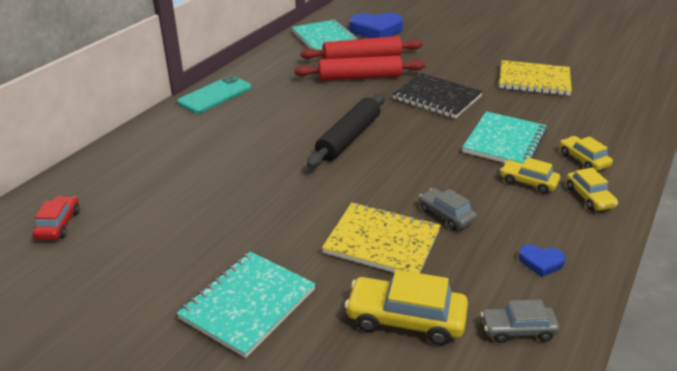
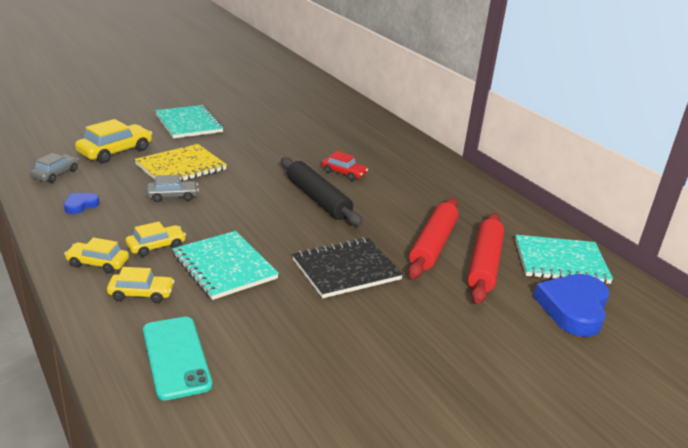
camera: 115 degrees right, 5 degrees down
red car [33,196,80,240] -> red car moved to [322,151,368,181]
turquoise phone [177,75,252,113] -> turquoise phone moved to [143,317,212,401]
yellow notebook [499,60,572,96] -> none

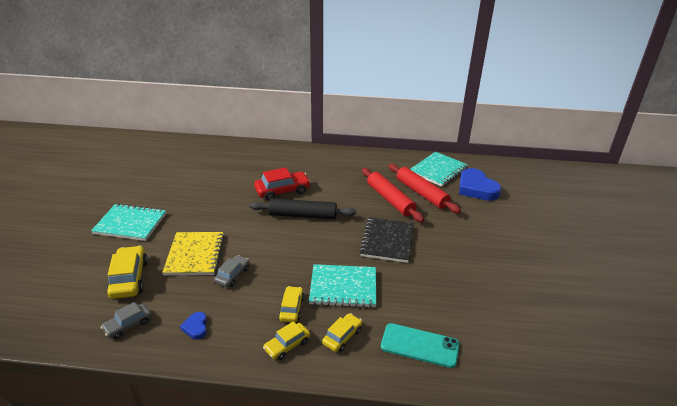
camera: 50 degrees left, 5 degrees up
grey car [30,153,79,183] -> grey car turned 105 degrees counterclockwise [101,302,151,339]
red car [322,151,368,181] -> red car [254,168,311,201], size x1.62

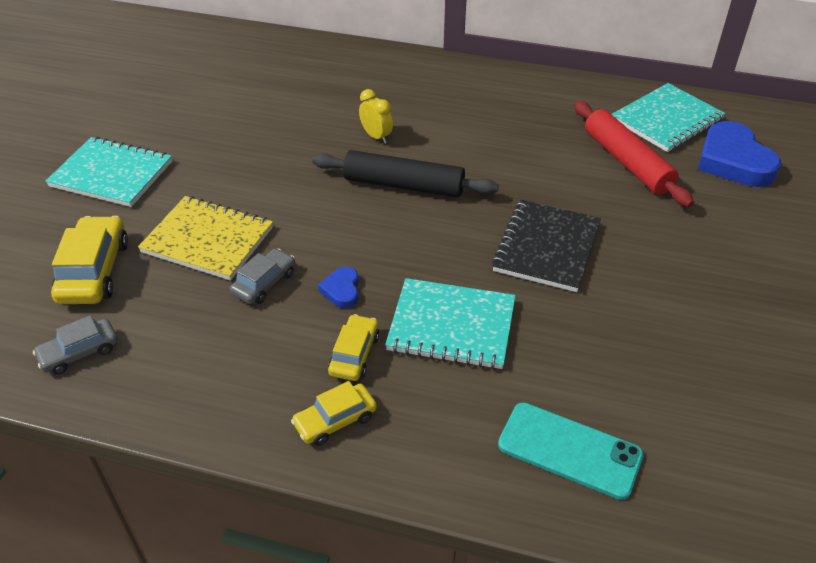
camera: 10 degrees right, 10 degrees up
yellow notebook [162,232,225,275] -> yellow notebook turned 75 degrees counterclockwise [138,196,273,281]
blue heart [180,312,207,340] -> blue heart moved to [318,267,359,308]
red car [254,168,311,201] -> yellow clock [359,89,393,144]
yellow car [322,313,362,352] -> none
red rolling pin [362,168,424,222] -> none

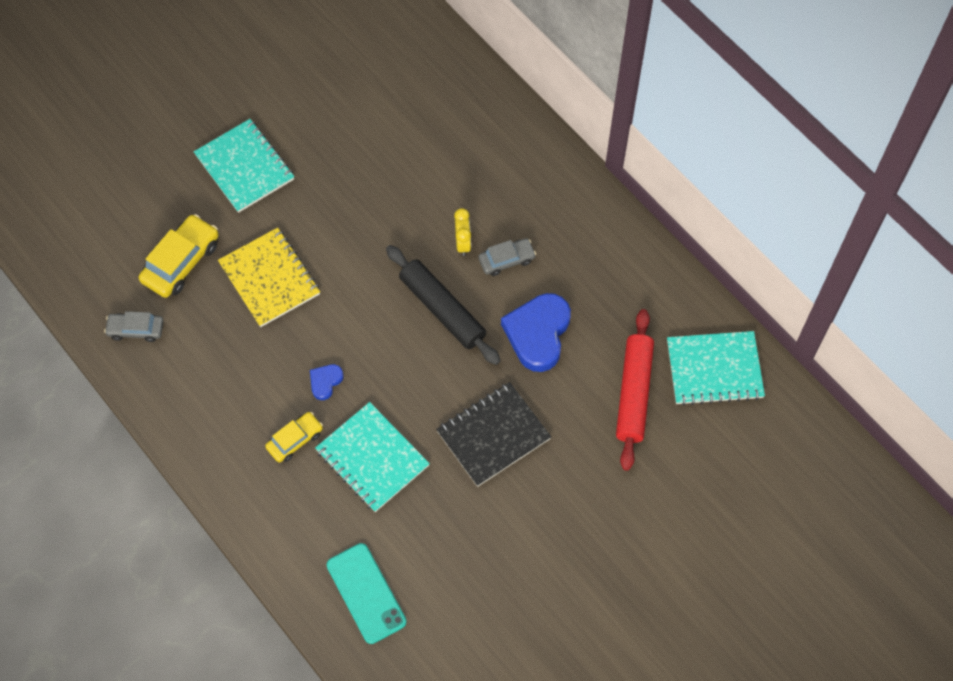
camera: 35 degrees right, 20 degrees up
grey car [230,248,295,304] -> grey car moved to [478,238,536,276]
yellow car [291,381,377,446] -> none
blue heart [698,121,781,187] -> blue heart moved to [501,293,571,372]

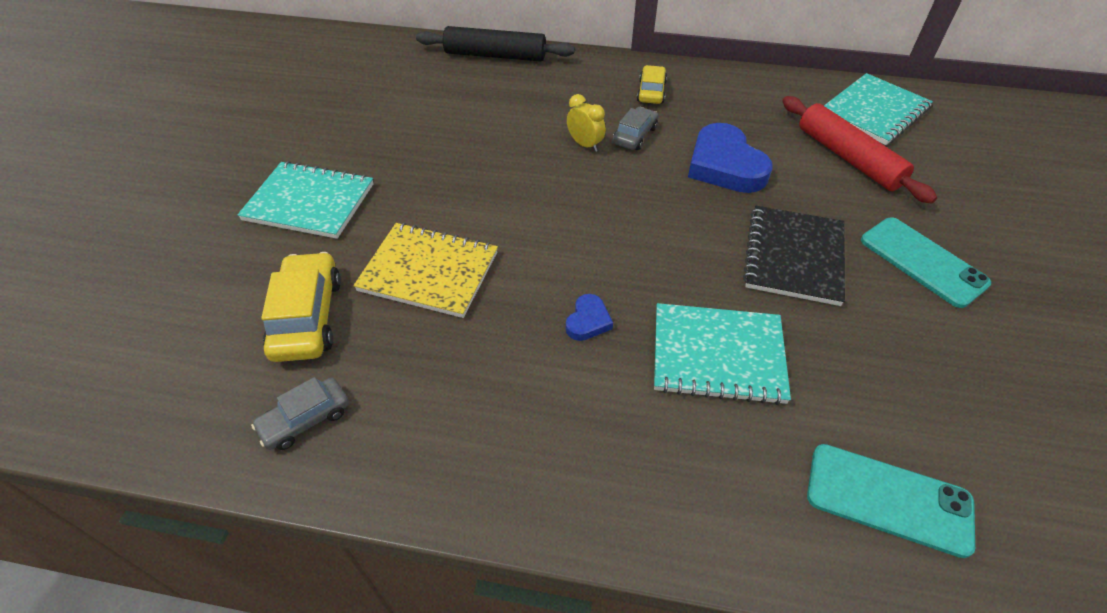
camera: 40 degrees left, 15 degrees down
yellow car [265,412,323,463] -> yellow car moved to [637,65,667,104]
blue heart [310,364,343,400] -> blue heart turned 150 degrees counterclockwise [566,294,613,341]
black rolling pin [386,245,501,365] -> black rolling pin moved to [416,26,575,62]
none -> turquoise phone [861,217,991,308]

